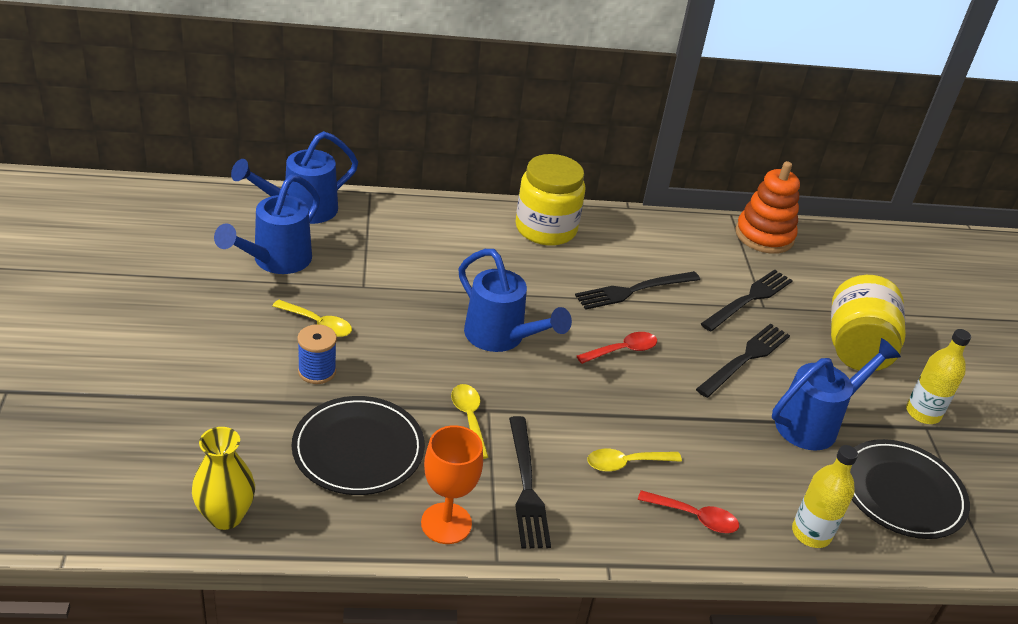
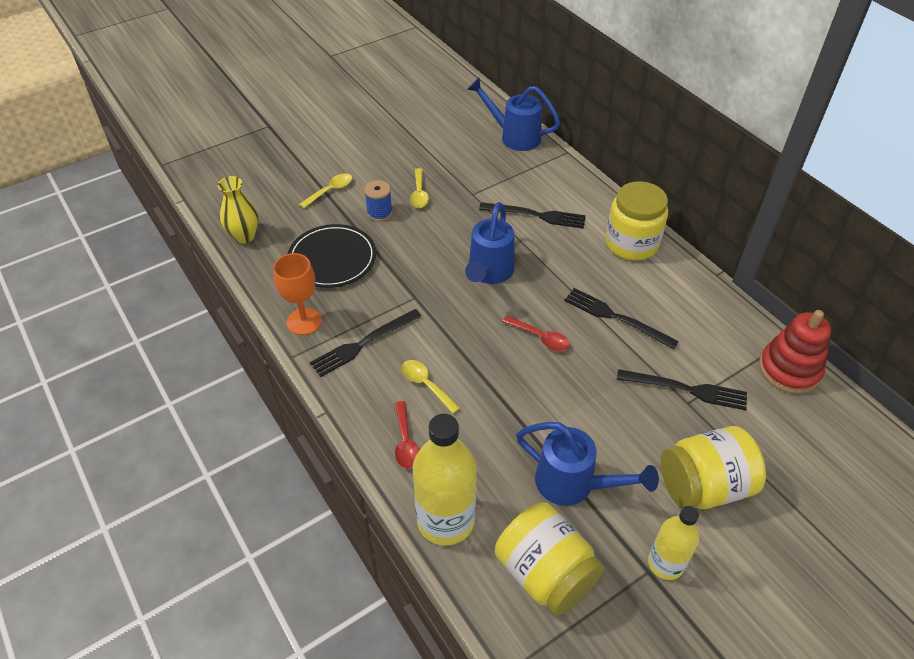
camera: 65 degrees right, 10 degrees up
blue watering can [214,175,320,274] -> none
yellow spoon [451,384,488,459] -> yellow spoon moved to [299,173,352,208]
black fork [696,324,790,398] -> black fork moved to [479,202,586,229]
orange stacking toy [735,161,800,254] -> red stacking toy [759,310,831,394]
yellow bottle [792,445,858,548] -> yellow bottle [412,414,477,546], size x1.66
black plate [850,439,970,539] -> yellow jar [495,503,604,616]

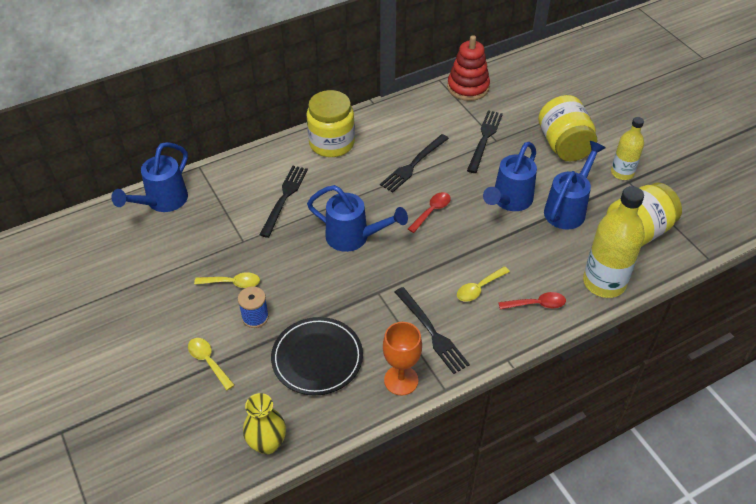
camera: 85 degrees left, 0 degrees up
none -> blue watering can [483,142,537,211]

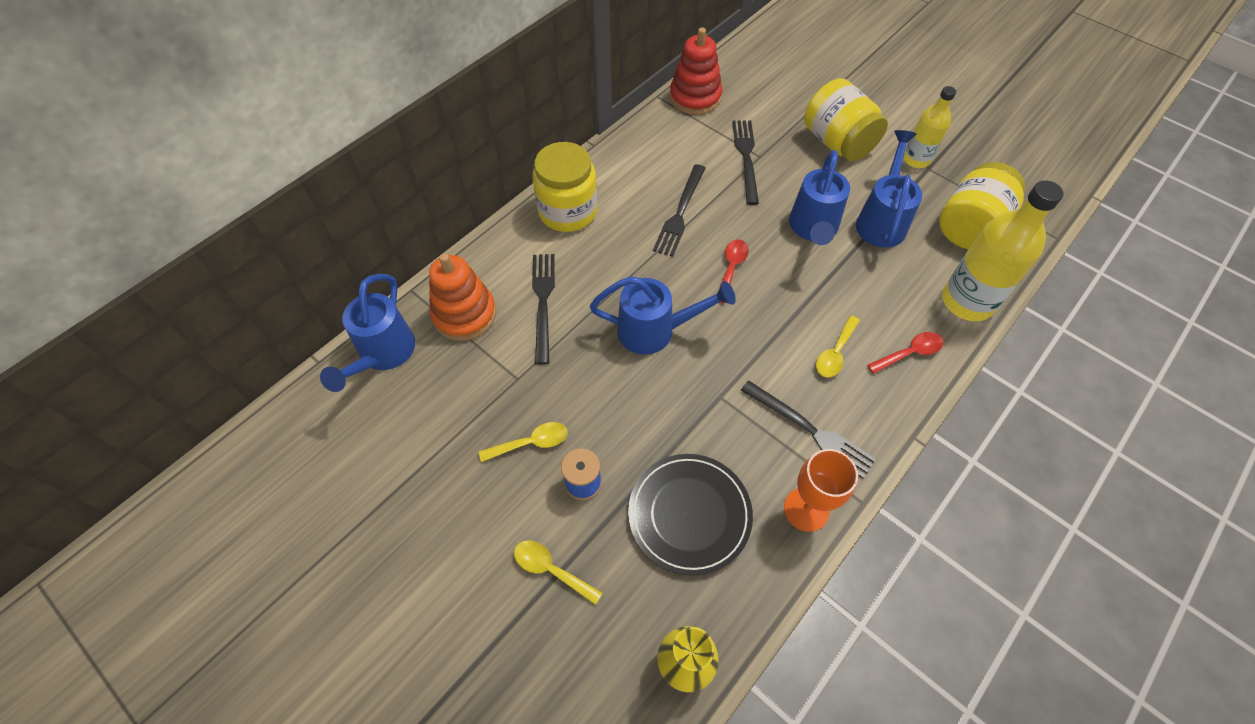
camera: 20 degrees left, 10 degrees up
none -> orange stacking toy [429,253,496,341]

